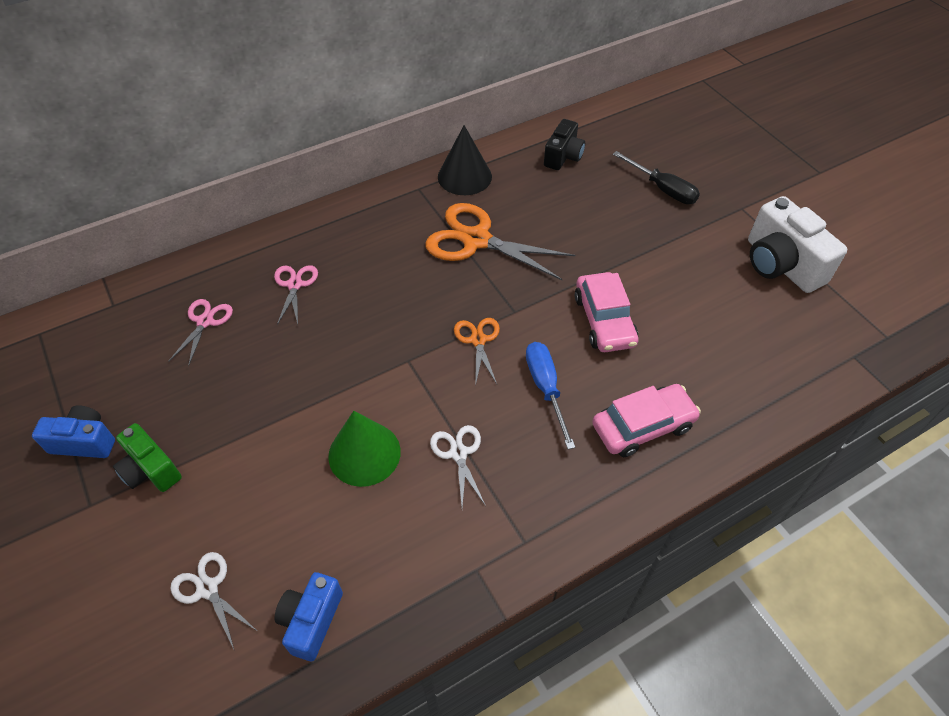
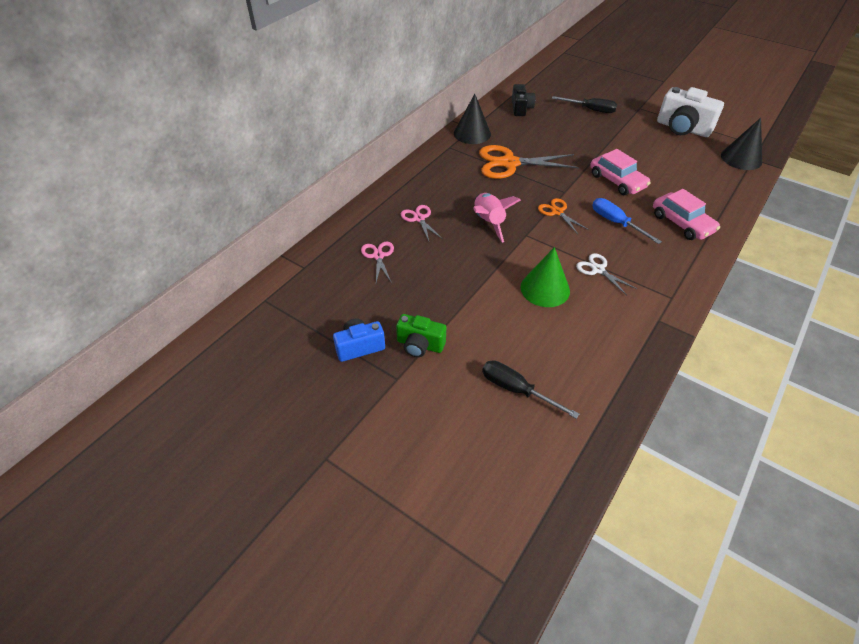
camera: 25 degrees left, 5 degrees down
white scissors [170,552,256,649] -> black screwdriver [482,360,579,419]
blue camera [274,572,343,661] -> none
pink car [592,384,701,457] -> pink car turned 105 degrees clockwise [653,189,720,240]
none -> pink rocket [473,193,521,243]
none -> black cone [721,118,762,170]

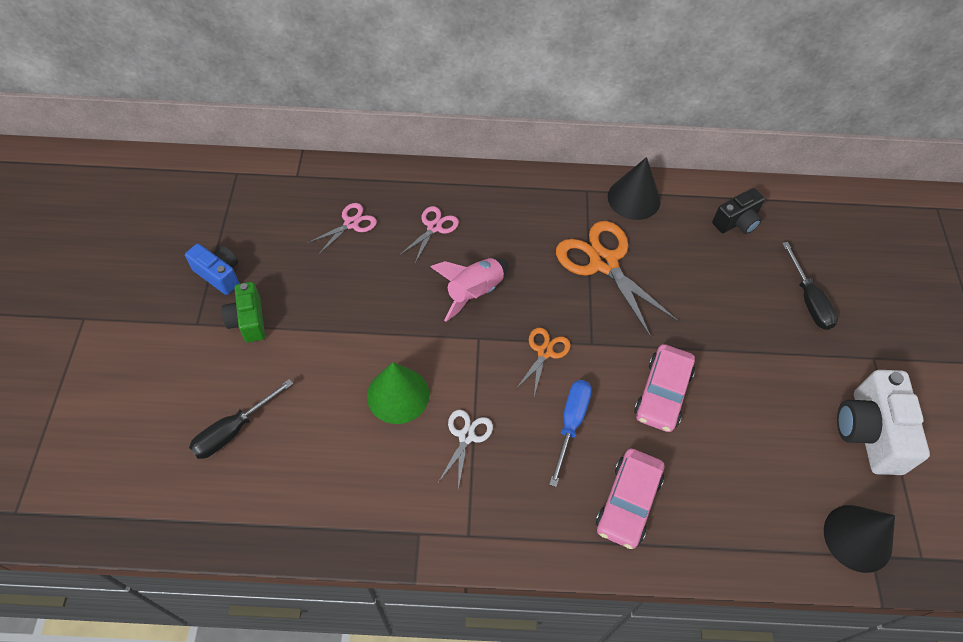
camera: 55 degrees right, 10 degrees up
black screwdriver [482,360,579,419] -> black screwdriver turned 135 degrees counterclockwise [189,379,293,459]

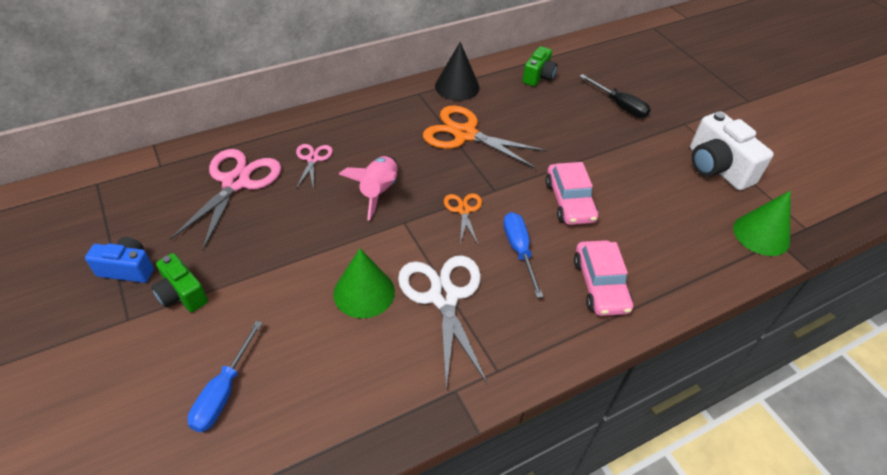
camera: 30 degrees left, 10 degrees down
black screwdriver [189,379,293,459] -> blue screwdriver [187,321,263,432]
pink scissors [307,203,377,255] -> pink scissors [169,149,281,250], size x1.93
white scissors [438,410,493,489] -> white scissors [398,255,488,389], size x1.93
black camera [712,188,765,234] -> green camera [522,46,557,87]
black cone [824,505,895,573] -> green cone [733,191,790,256]

